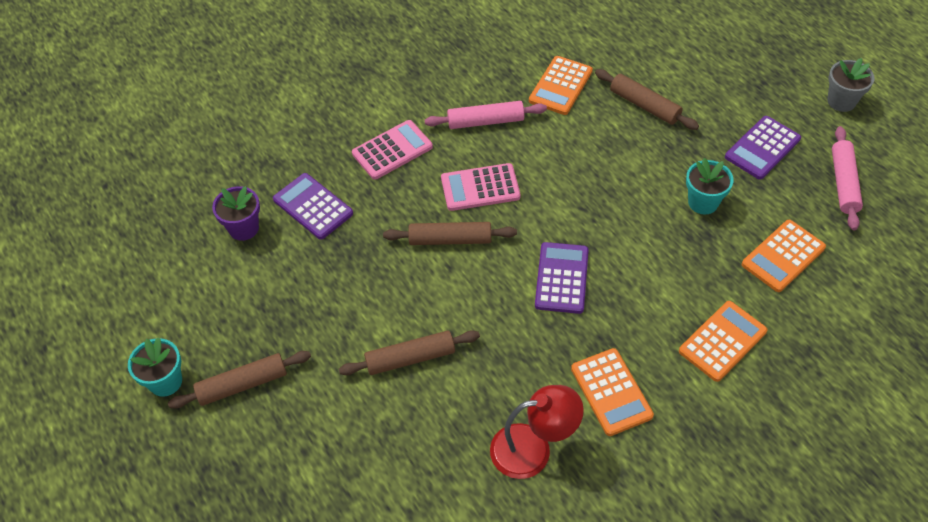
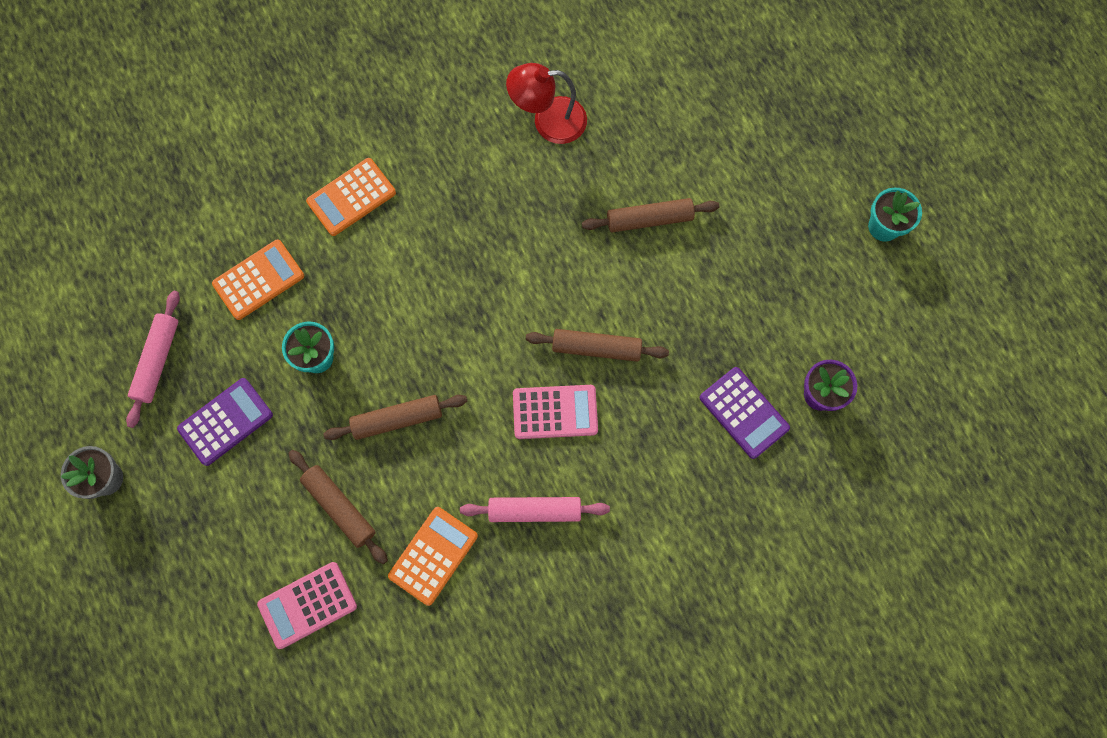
camera: 175 degrees left, 20 degrees up
brown rolling pin [168,351,311,409] -> brown rolling pin moved to [323,395,467,440]
pink calculator [352,120,433,180] -> pink calculator moved to [257,562,357,649]
purple calculator [535,242,589,314] -> none
orange calculator [571,348,654,436] -> none

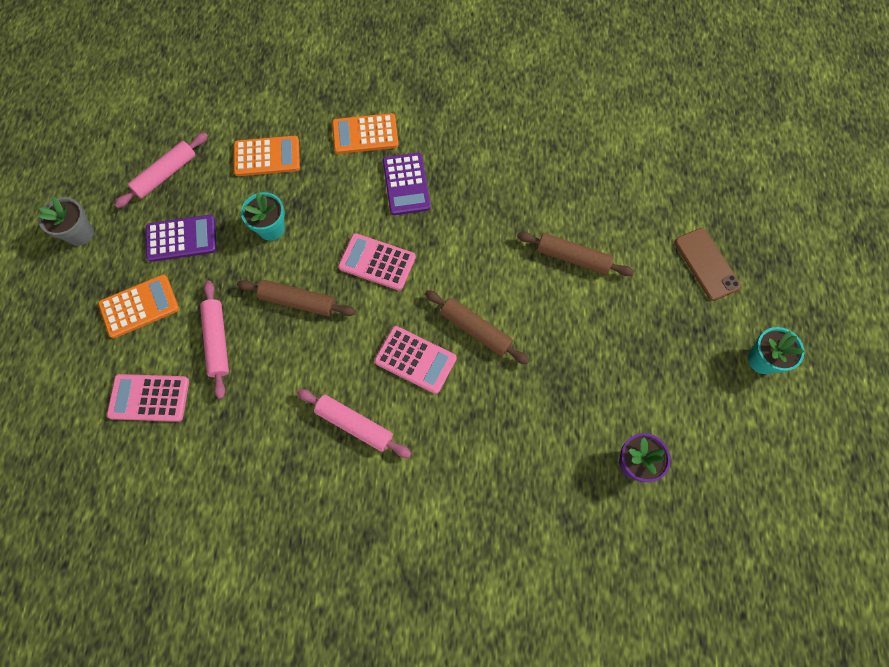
camera: 30 degrees right, 5 degrees down
brown rolling pin [289,450,388,564] -> pink rolling pin [200,280,229,399]
orange calculator [388,507,478,606] -> orange calculator moved to [98,275,179,338]
red lamp [506,63,587,144] -> none
purple calculator [700,367,790,459] -> purple calculator moved to [383,153,431,215]
none -> pink calculator [338,233,416,291]
none -> brown phone [675,228,741,301]

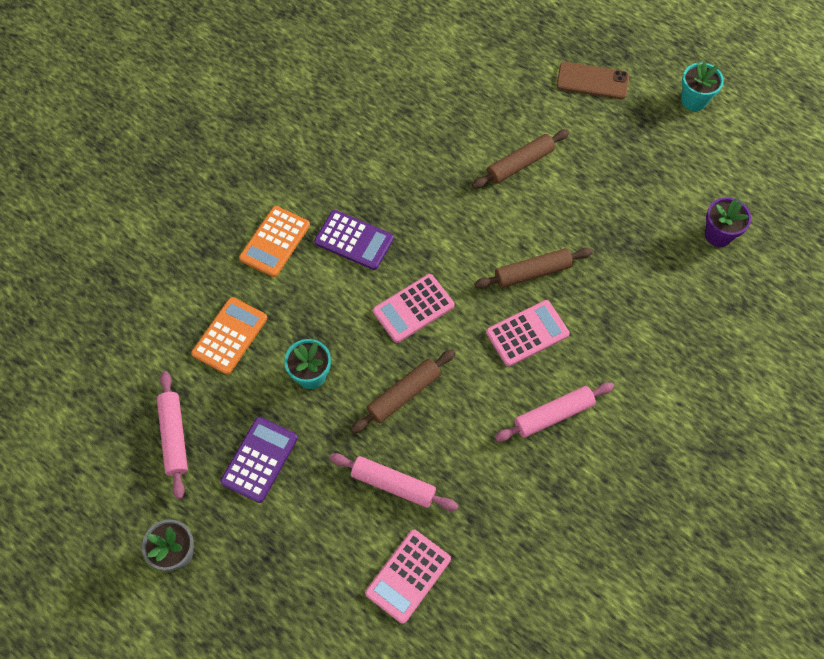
camera: 55 degrees left, 5 degrees down
orange calculator [98,275,179,338] -> none

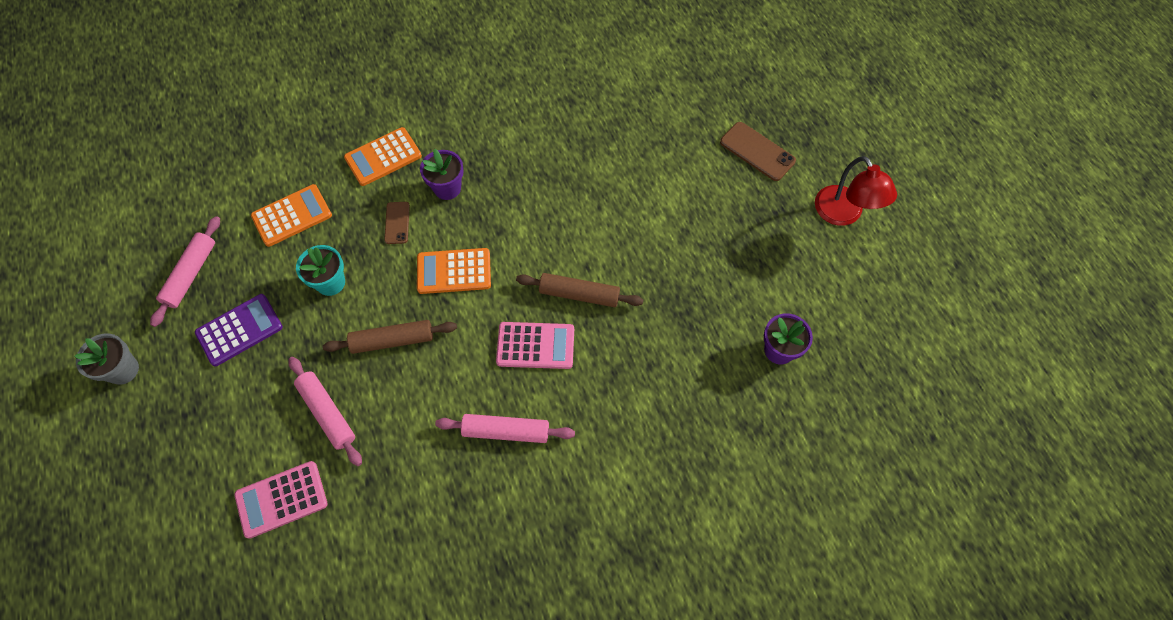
camera: 30 degrees right, 0 degrees up
purple calculator [314,210,394,270] -> purple flower pot [420,149,464,200]
pink calculator [373,274,455,343] -> orange calculator [417,248,491,294]
brown rolling pin [472,129,569,189] -> none
turquoise flower pot [681,61,724,111] -> red lamp [815,156,897,226]
none -> brown phone [384,202,410,244]

